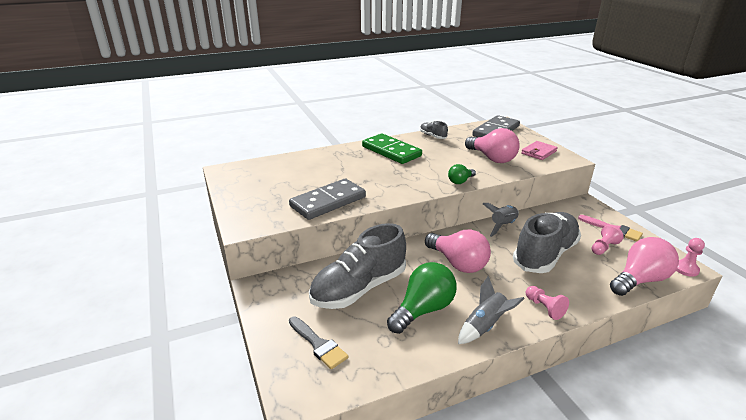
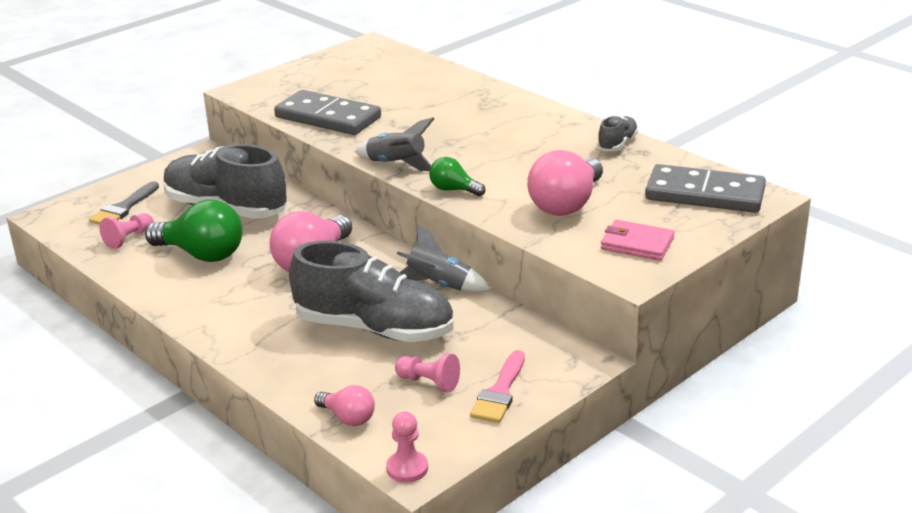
camera: 70 degrees right, 0 degrees up
green domino [362,134,422,164] -> none
grey rocket [458,276,525,344] -> grey rocket moved to [355,117,434,171]
pink pawn [526,286,569,320] -> pink pawn moved to [100,213,154,249]
pink light bulb [610,237,679,296] -> pink light bulb [314,385,375,426], size x0.54

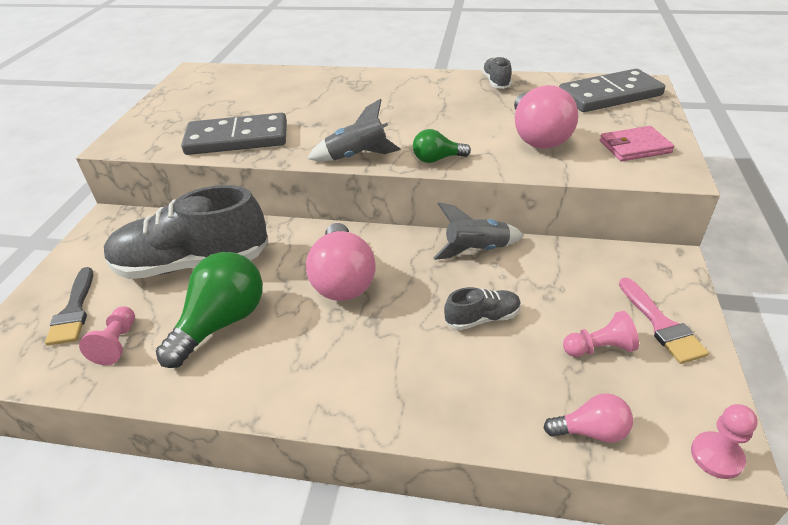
camera: 35 degrees left, 10 degrees up
green light bulb [145,200,243,262] -> green light bulb turned 45 degrees counterclockwise [156,252,263,368]
grey shoe [289,241,454,342] -> grey shoe [444,287,521,330], size x0.44

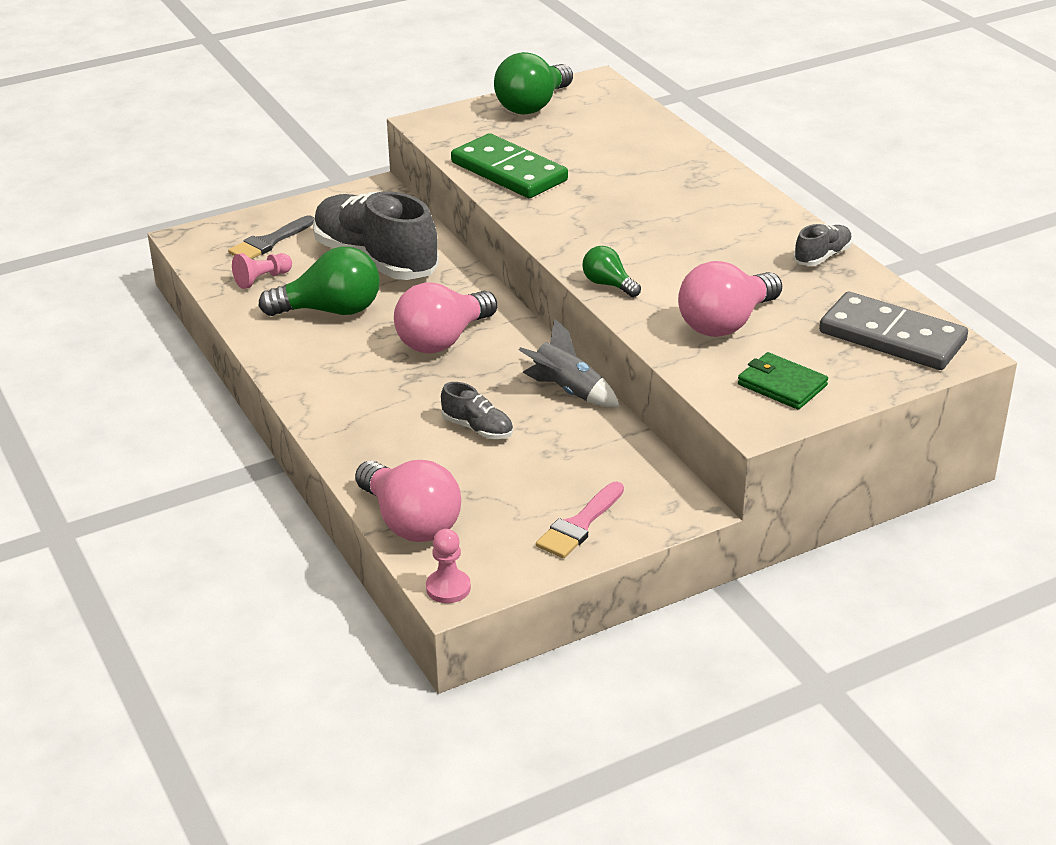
camera: 50 degrees right, 5 degrees down
grey domino [181,113,287,155] -> green domino [451,133,568,198]
grey rocket [307,99,401,161] -> none
pink light bulb [543,393,633,443] -> pink light bulb [355,460,461,542], size x1.87
pink pawn [563,311,639,357] -> none
pink wallet [600,126,674,161] -> green wallet [738,352,828,410]
none -> green light bulb [494,52,573,115]

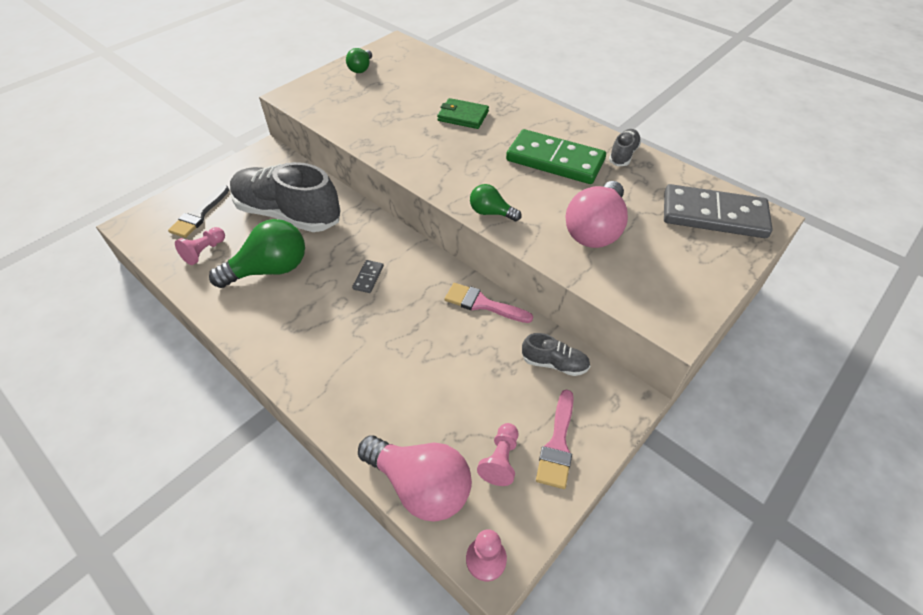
camera: 20 degrees left, 15 degrees up
pink light bulb [394,282,497,354] -> grey domino [352,260,384,293]
grey shoe [441,382,513,439] -> grey shoe moved to [522,333,590,376]
green domino [451,133,568,198] -> green domino moved to [506,129,606,184]
green light bulb [494,52,573,115] -> green light bulb [346,48,372,73], size x0.54
grey rocket [519,318,620,407] -> pink brush [445,283,533,323]
green wallet [738,352,828,410] -> green wallet moved to [437,98,489,129]
none -> pink pawn [477,423,518,486]

